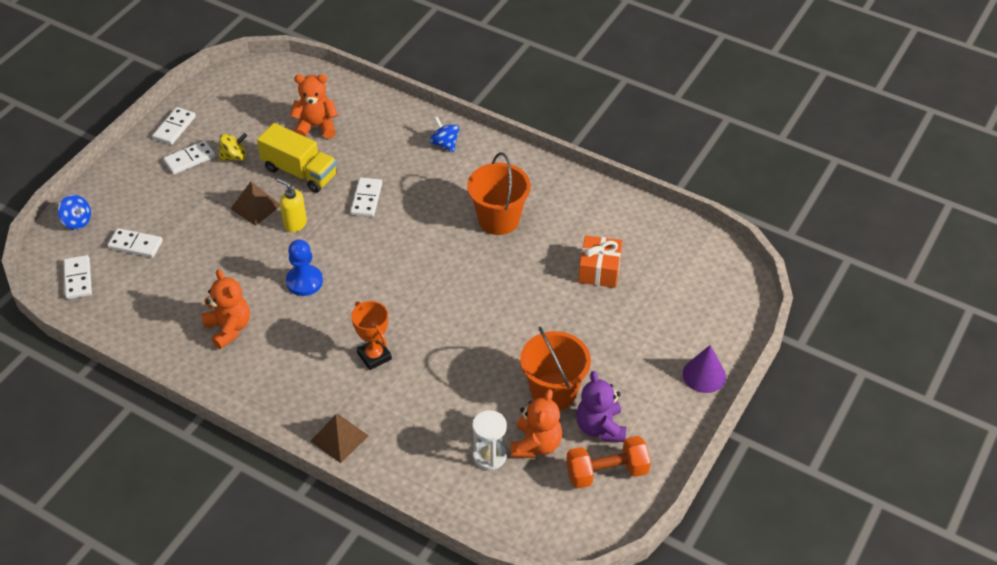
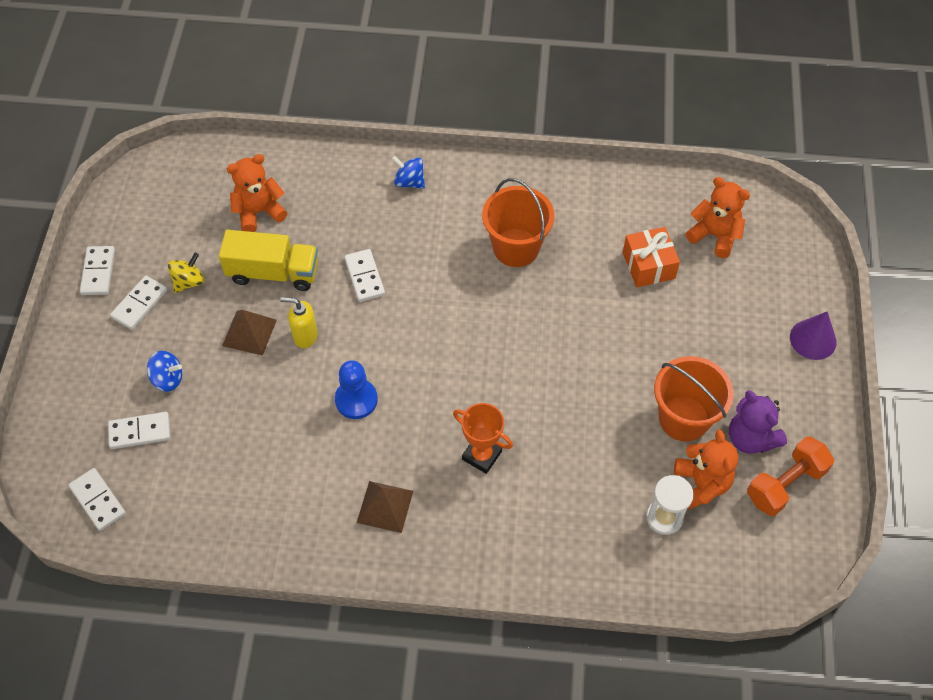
camera: 25 degrees left, 10 degrees up
blue spinning top [58,195,91,229] -> blue spinning top moved to [147,351,182,392]
orange teddy bear [201,269,250,349] -> orange teddy bear moved to [686,177,750,258]
brown pyramid [310,414,369,463] -> brown pyramid moved to [357,481,413,533]

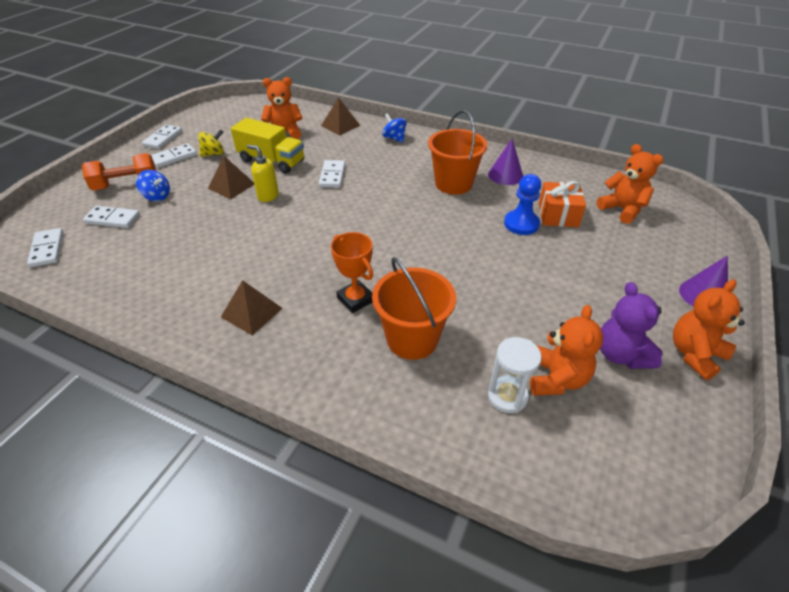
camera: 20 degrees right, 15 degrees down
blue pawn [335,360,378,419] -> blue pawn moved to [504,174,541,235]
orange bucket [654,356,734,442] -> orange bucket moved to [372,257,456,360]
orange dumbbell [747,436,834,516] -> orange dumbbell moved to [82,153,156,190]
none -> brown pyramid [321,97,361,135]
none -> purple cone [488,139,523,185]
none -> orange teddy bear [673,279,745,380]

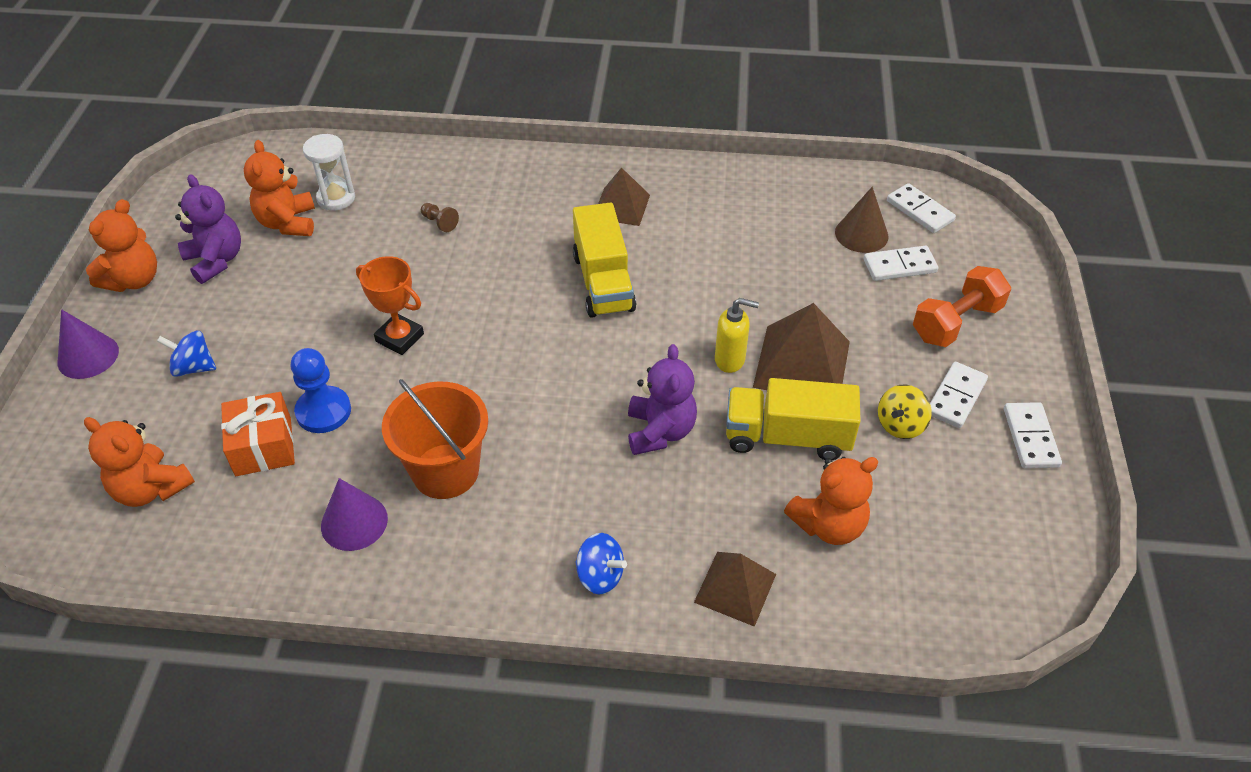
camera: 160 degrees right, 5 degrees up
blue spinning top [136,170,170,201] -> blue spinning top moved to [157,331,216,377]
brown pyramid [208,156,254,199] -> brown pyramid [753,303,850,390], size x1.56
white domino [319,160,345,188] -> purple teddy bear [628,344,697,455]
orange trophy [331,232,373,313] -> orange trophy moved to [356,256,424,355]
orange bucket [372,257,456,360] -> brown pawn [421,203,459,232]
none -> yellow truck [573,202,636,318]
none -> brown cone [835,187,888,253]

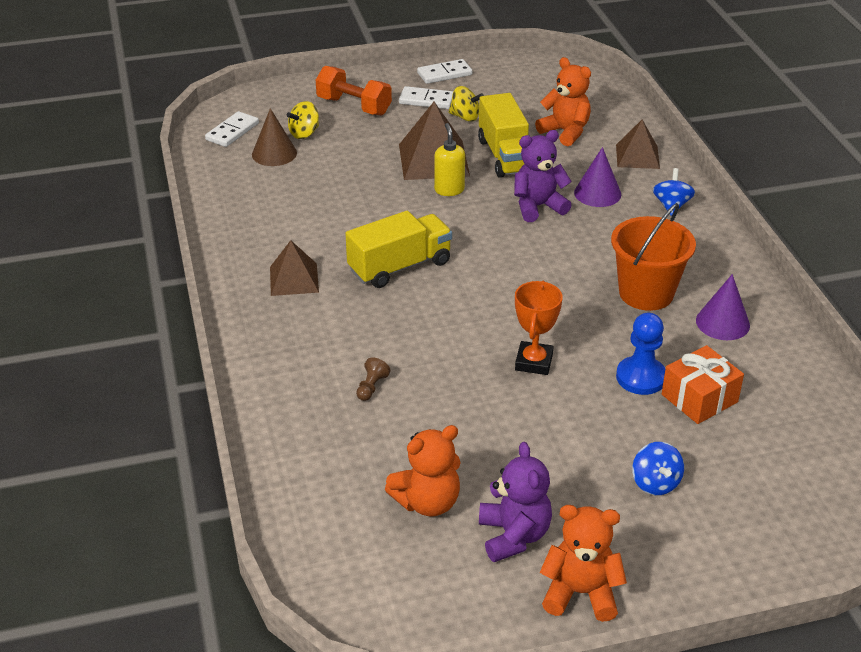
camera: 110 degrees left, 10 degrees down
purple cone [58,309,119,379] -> purple cone moved to [574,147,621,207]
orange teddy bear [84,417,195,507] -> none
purple teddy bear [175,174,241,284] -> purple teddy bear turned 135 degrees clockwise [479,442,552,562]
white hourglass [303,134,355,211] -> none
white domino [864,246,938,281] -> yellow spinning top [287,101,319,139]

